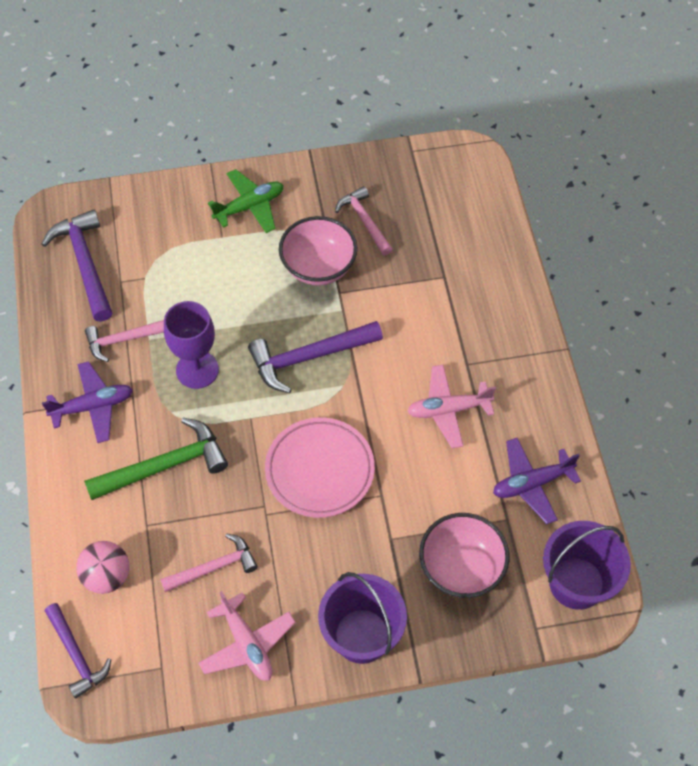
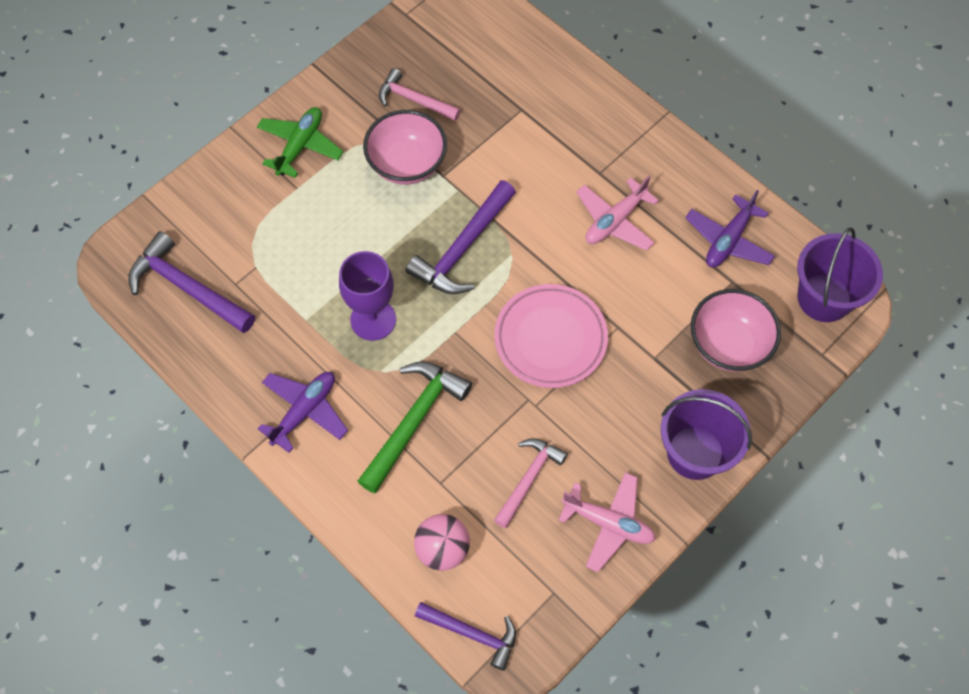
camera: 35 degrees left, 5 degrees up
pink hammer [85,320,164,362] -> none

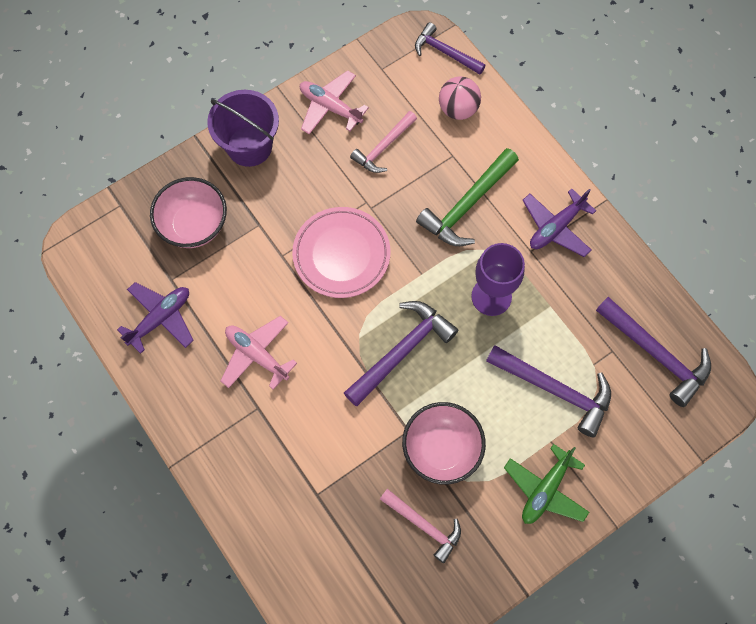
camera: 170 degrees left, 5 degrees up
pink plane [576,175,659,251] -> pink plane turned 105 degrees counterclockwise [220,316,297,390]
purple bucket [797,227,883,322] -> none
none -> purple hammer [486,345,611,437]

